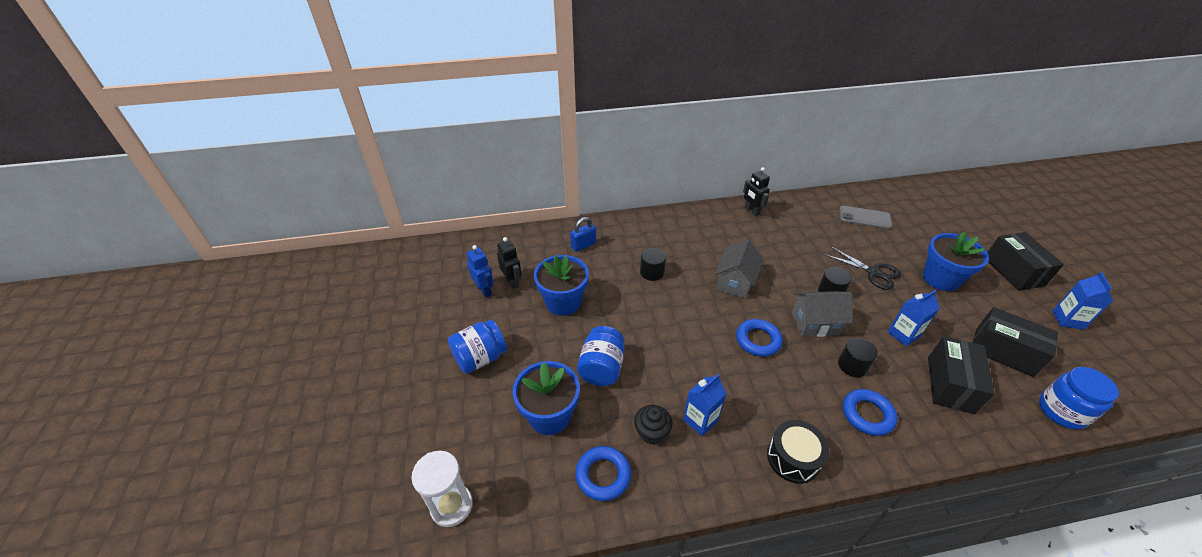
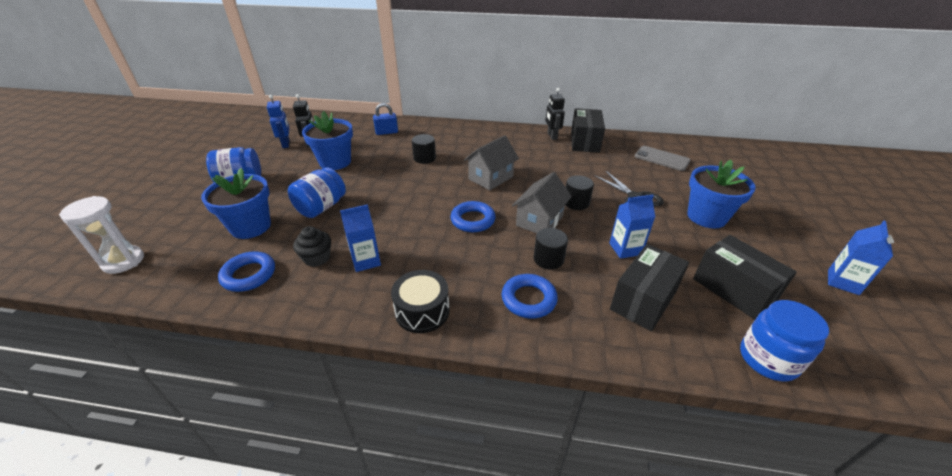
camera: 20 degrees right, 5 degrees down
grey house [792,291,853,337] -> grey house turned 75 degrees counterclockwise [512,172,572,233]
black box [987,232,1064,291] -> black box moved to [571,108,605,153]

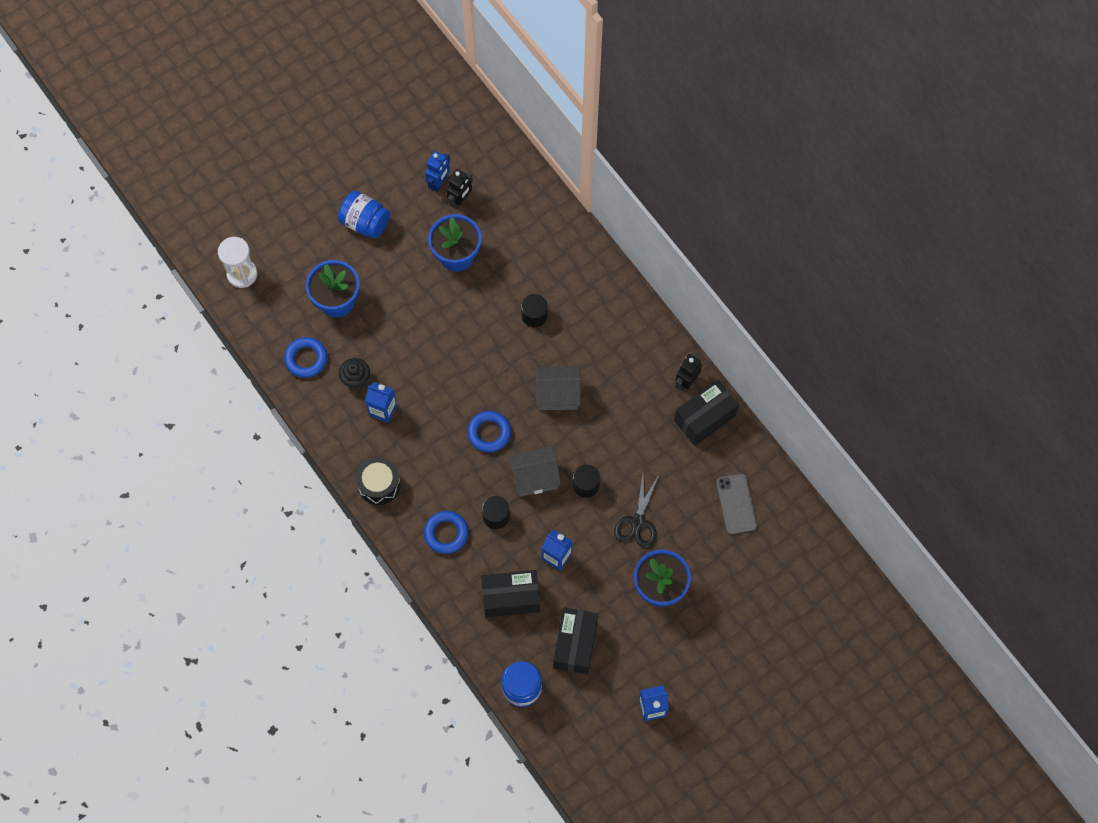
camera: 45 degrees right, 30 degrees up
blue jar [288,167,346,218] -> none
blue padlock [373,103,398,135] -> none

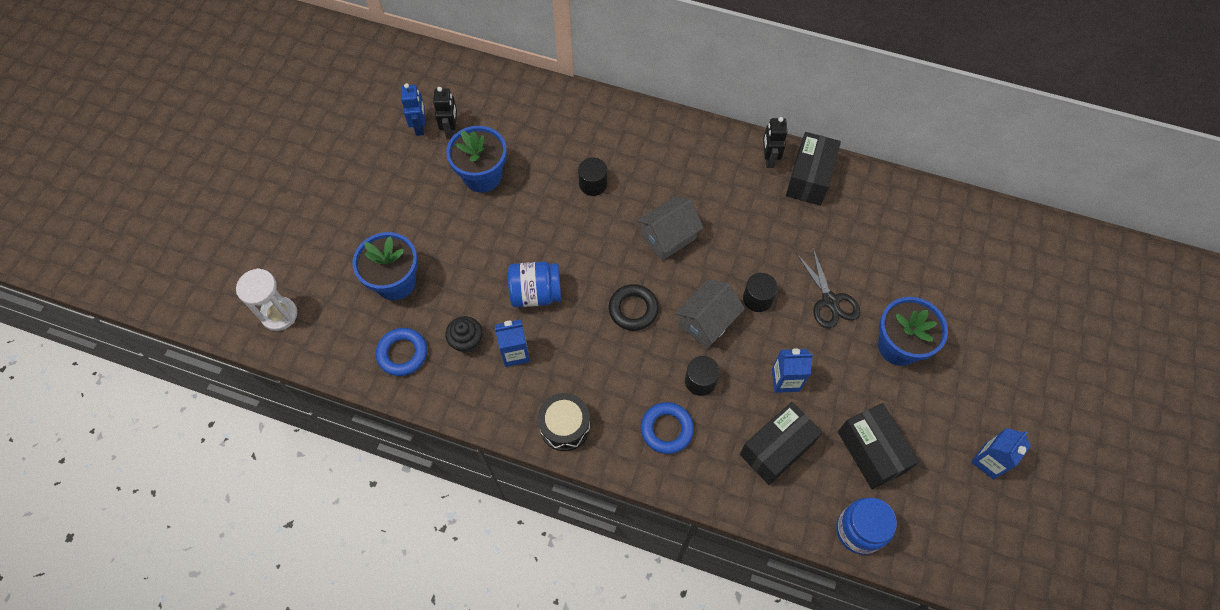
camera: 35 degrees left, 5 degrees down
blue jar [338,191,390,239] -> blue jar moved to [508,262,561,307]
blue ring [467,411,511,453] -> black ring [608,284,659,331]
grey phone [716,474,757,534] -> none

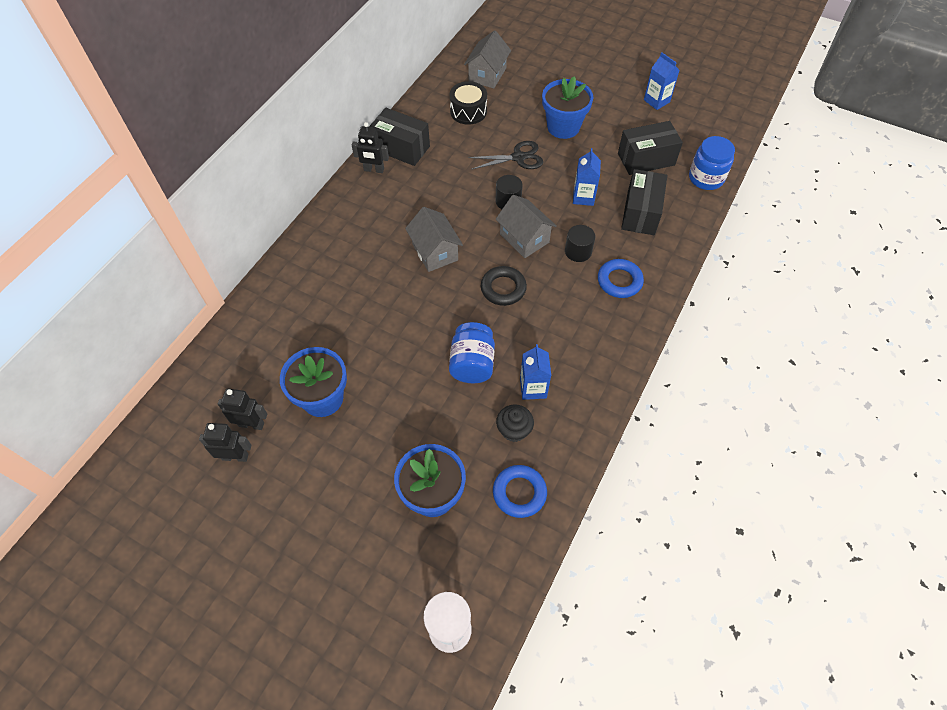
camera: 80 degrees left, 5 degrees down
blue robot [401,83,425,136] -> black robot [199,423,251,462]
black drum [538,393,590,451] -> black drum moved to [449,81,487,125]
black cylinder [578,157,607,196] -> none
black box [740,402,823,485] -> black box turned 45 degrees clockwise [621,169,667,235]
none -> grey house [464,30,511,88]

